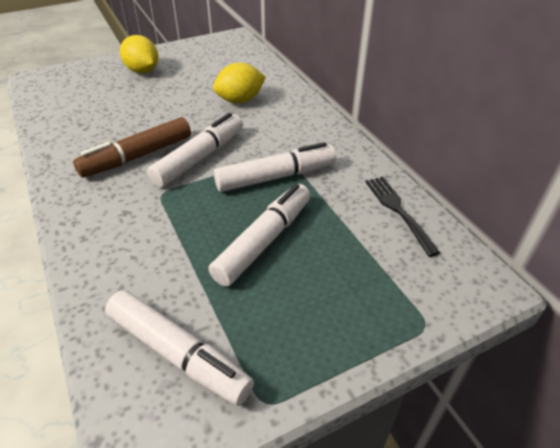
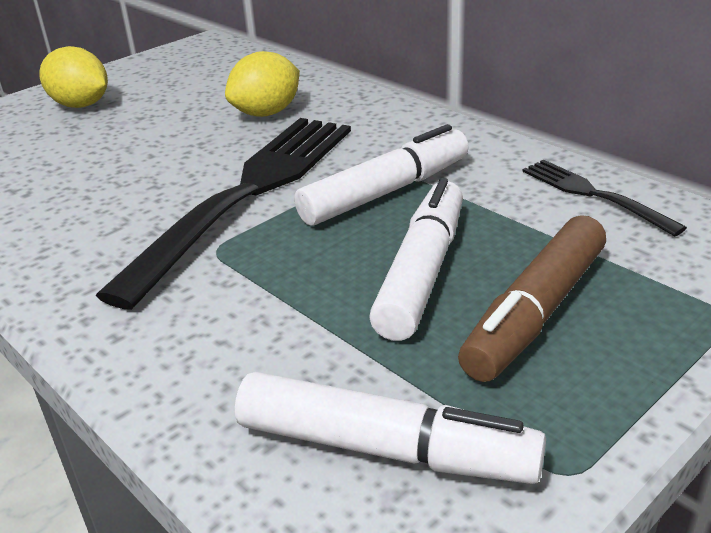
camera: 15 degrees left, 10 degrees down
brown marker [73,117,191,178] -> brown marker moved to [458,215,606,382]
white marker [147,113,243,187] -> black fork [95,118,351,310]

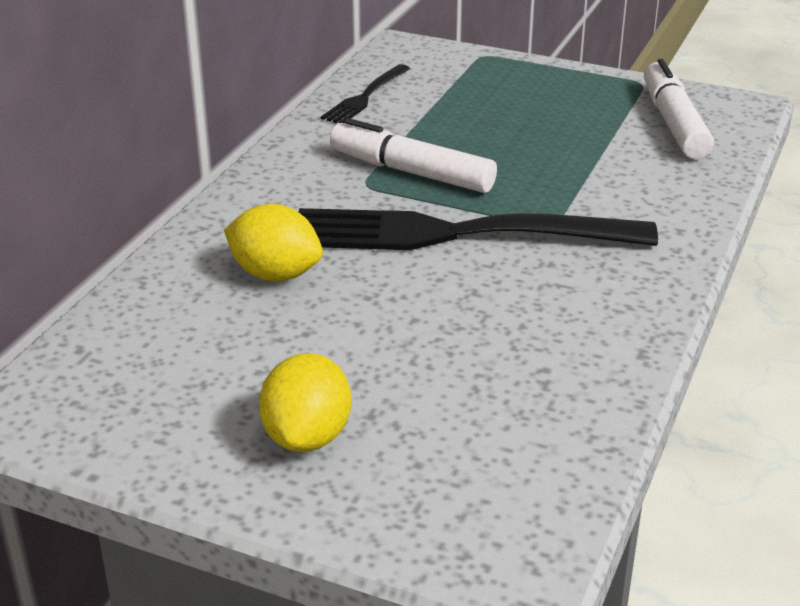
camera: 115 degrees left, 0 degrees up
white marker [369,178,463,341] -> none
brown marker [458,215,606,382] -> none

